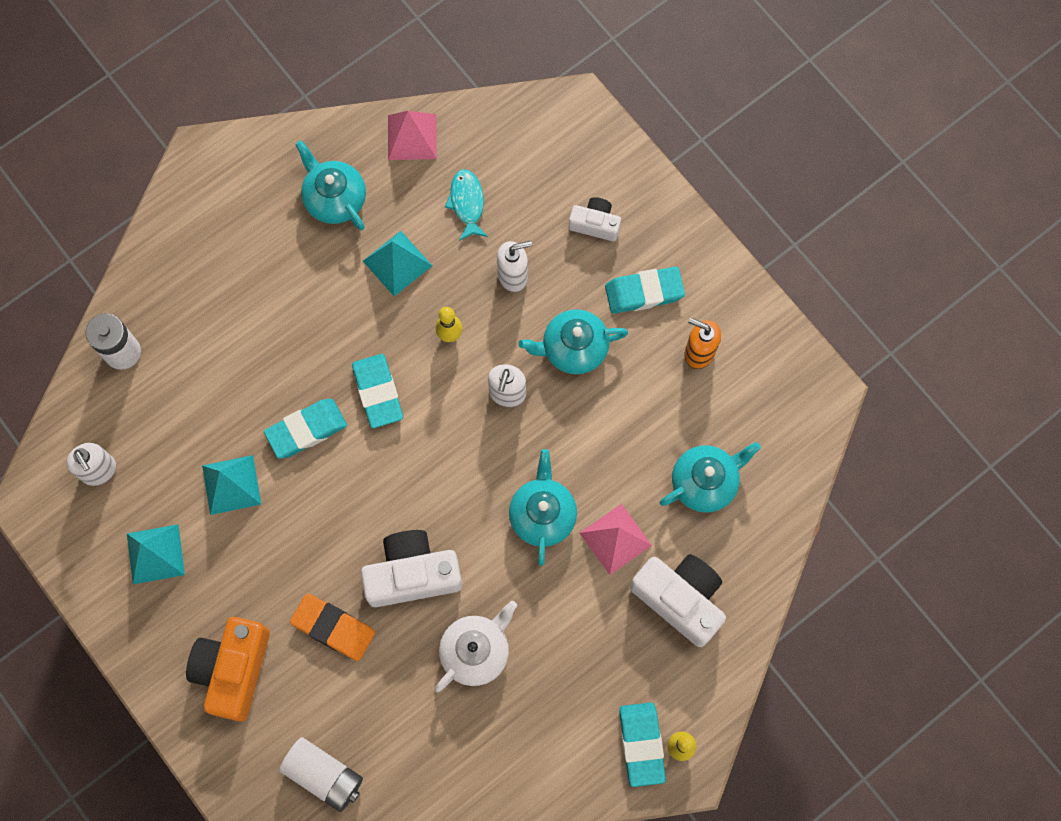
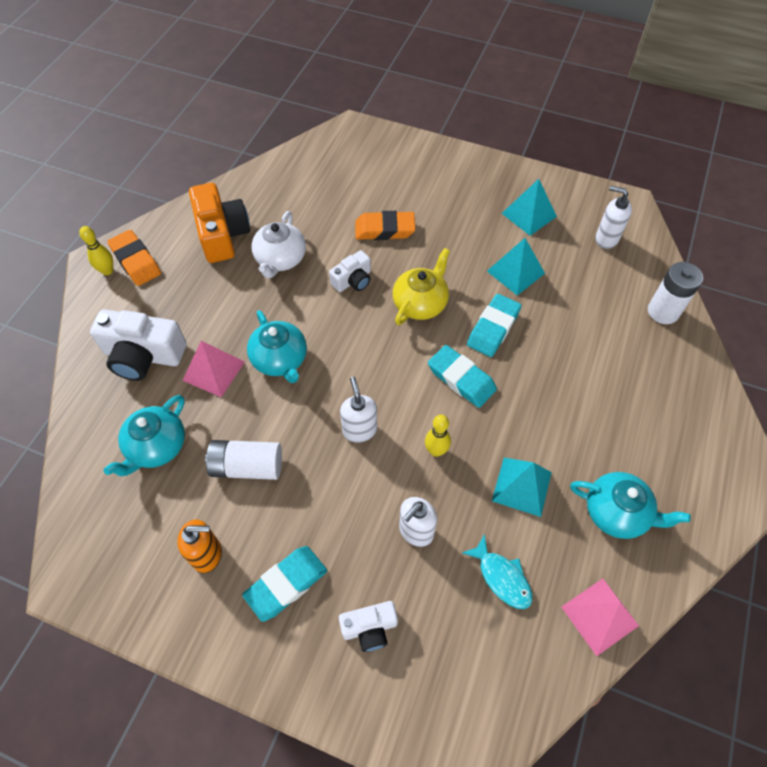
camera: 150 degrees right, 15 degrees down
orange camera [186,617,270,722] -> orange camera moved to [189,183,250,263]
white battery [279,737,363,812] -> white battery moved to [205,440,282,480]
white camera [361,530,462,607] -> white camera [329,250,371,292], size x0.56
turquoise teapot [519,309,628,374] -> none
turquoise eraser [619,702,666,787] -> orange eraser [107,230,161,286]
none -> yellow teapot [392,248,450,325]

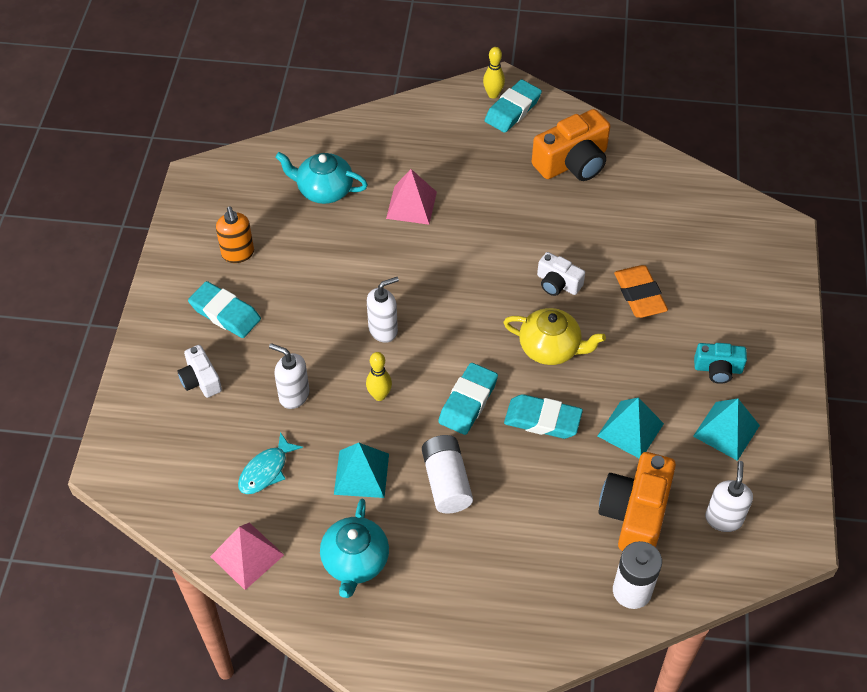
camera: 75 degrees right, 5 degrees down
white camera [90,309,187,381] -> none
orange eraser [107,230,161,286] -> turquoise eraser [485,80,542,133]
white battery [205,440,282,480] -> white battery moved to [422,435,473,514]
turquoise teapot [247,310,307,383] -> none
white teapot [251,211,306,279] -> none
none -> orange camera [598,452,676,551]
none -> turquoise camera [694,343,747,384]

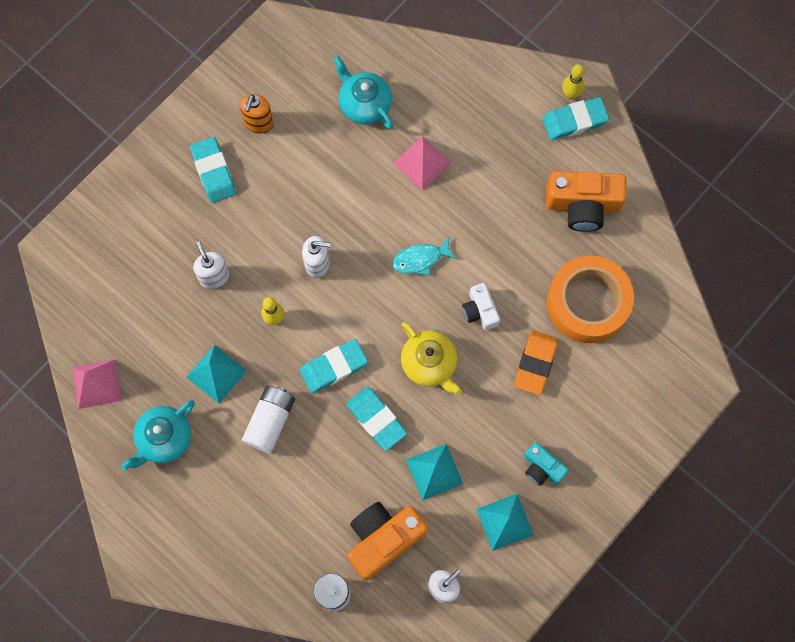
camera: 35 degrees right, 20 degrees up
white camera [178,345,222,398] -> none
turquoise fish [238,432,303,494] -> turquoise fish moved to [392,237,457,276]
none -> orange tape [547,256,634,343]

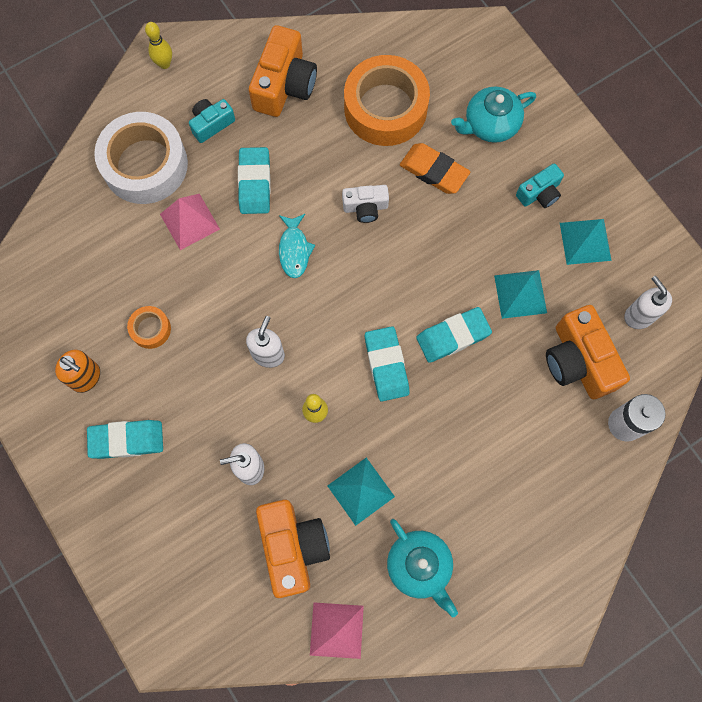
camera: 75 degrees left, 0 degrees up
white battery [242,386,295,453] -> none
turquoise teapot [334,56,393,129] -> turquoise teapot moved to [451,86,536,143]
yellow teapot [401,322,462,395] -> none
turquoise eraser [542,97,609,140] -> turquoise eraser moved to [238,147,271,214]
none -> white tape [94,112,188,204]
none -> orange tape [127,306,171,349]
none -> turquoise camera [189,99,235,143]
none -> orange camera [256,499,330,598]

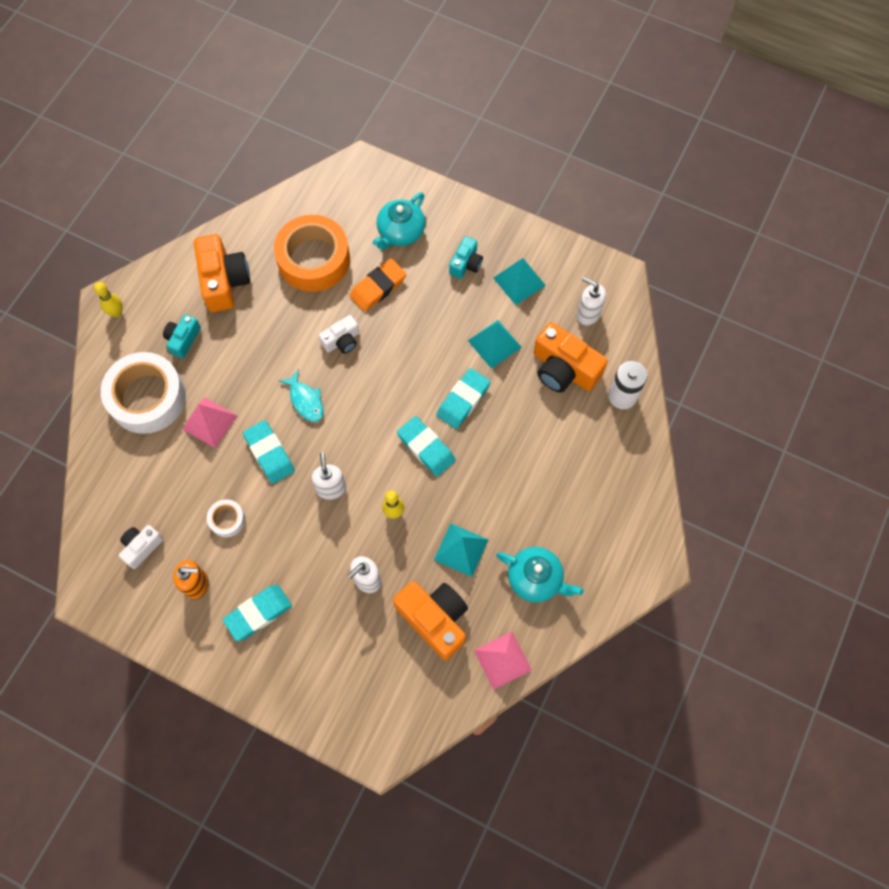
camera: 30 degrees left, 5 degrees down
orange tape [127,306,171,349] -> white tape [207,499,245,537]
turquoise eraser [238,147,271,214] -> turquoise eraser moved to [243,420,295,484]
orange eraser [400,143,470,194] -> orange eraser turned 45 degrees counterclockwise [349,259,407,312]
none -> white camera [119,525,164,569]

